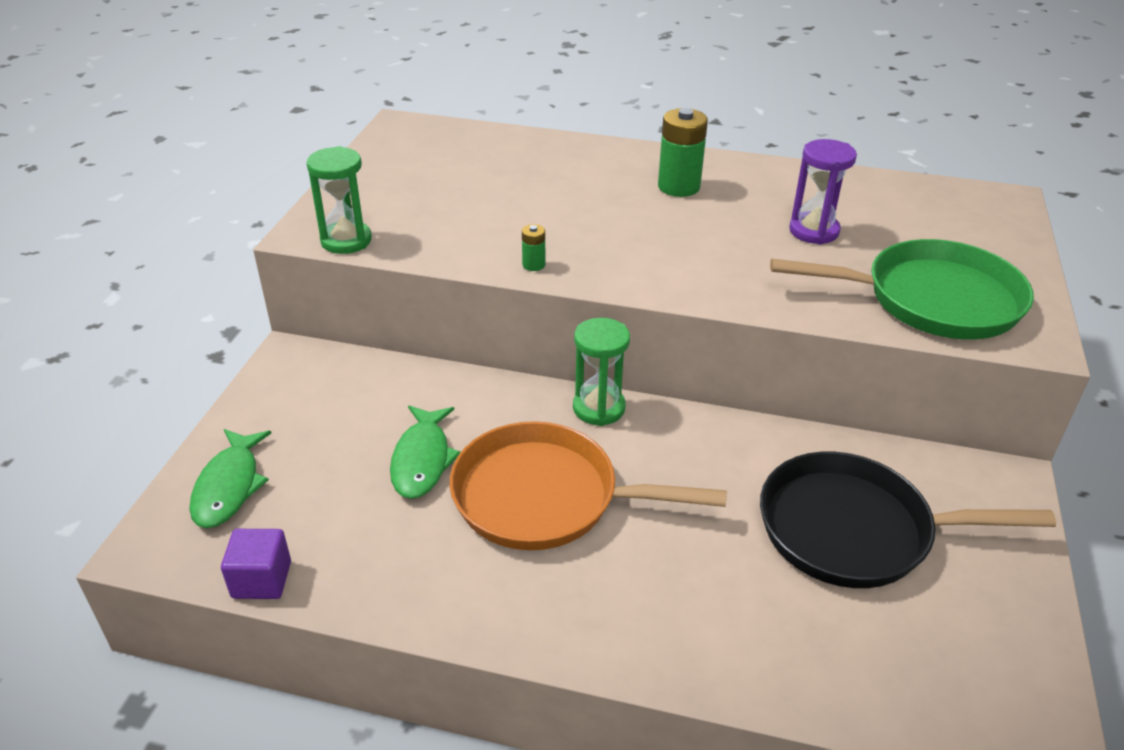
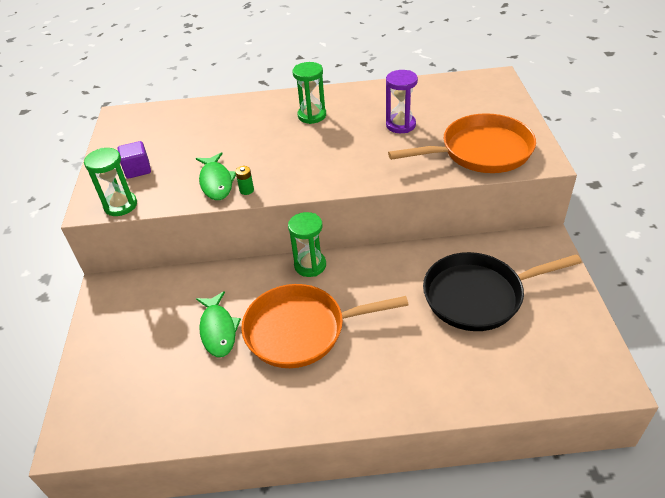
camera: 15 degrees left, 5 degrees up
green fish [189,429,271,528] -> green fish moved to [196,152,236,200]
purple cube [221,529,291,599] -> purple cube moved to [118,141,151,179]
green battery [658,108,708,197] -> green hourglass [293,62,326,124]
green pan [770,239,1034,339] -> orange pan [388,113,536,173]

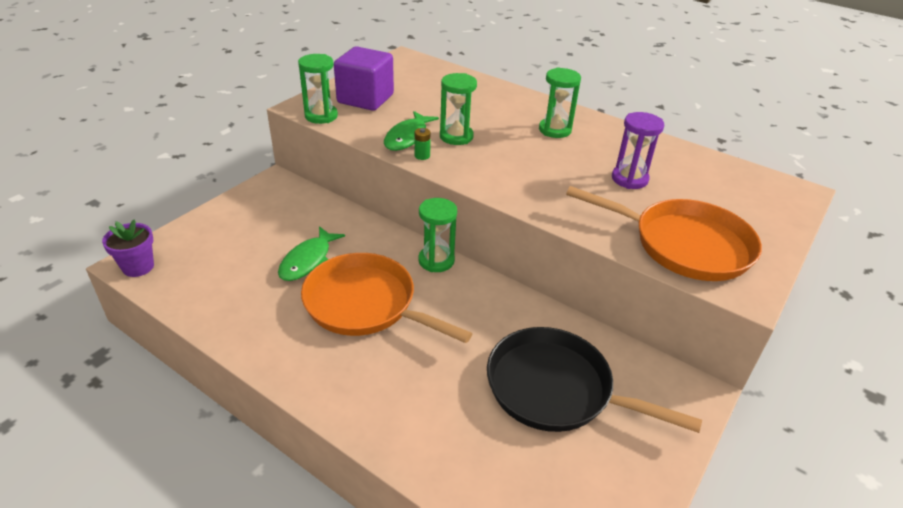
camera: 35 degrees right, 5 degrees down
purple cube [118,141,151,179] -> purple cube [334,46,394,111], size x1.77
none -> purple flower pot [102,219,154,277]
none -> green hourglass [440,73,477,145]

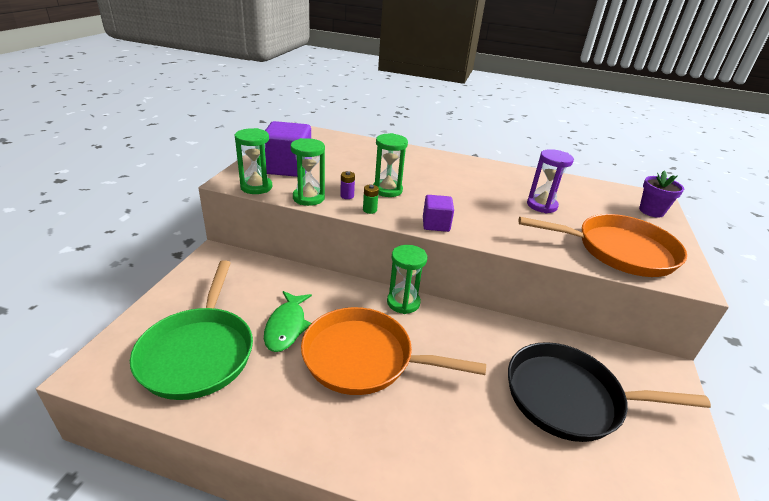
camera: 20 degrees left, 5 degrees down
purple flower pot [102,219,154,277] -> purple flower pot moved to [639,170,684,218]
green fish [384,111,439,151] -> purple battery [340,171,355,199]
green hourglass [539,68,581,138] -> green hourglass moved to [291,138,325,206]
none -> green pan [130,260,253,400]
none -> purple cube [423,195,454,232]

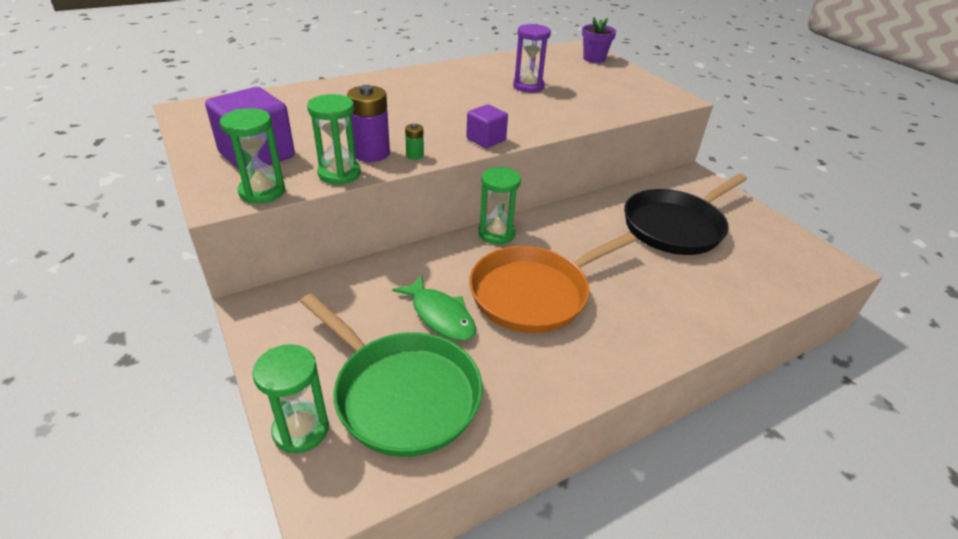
camera: 45 degrees left, 5 degrees up
purple battery [340,171,355,199] -> purple battery [347,85,390,162], size x2.07
green hourglass [373,133,408,197] -> green hourglass moved to [252,344,329,453]
orange pan [519,214,687,277] -> none

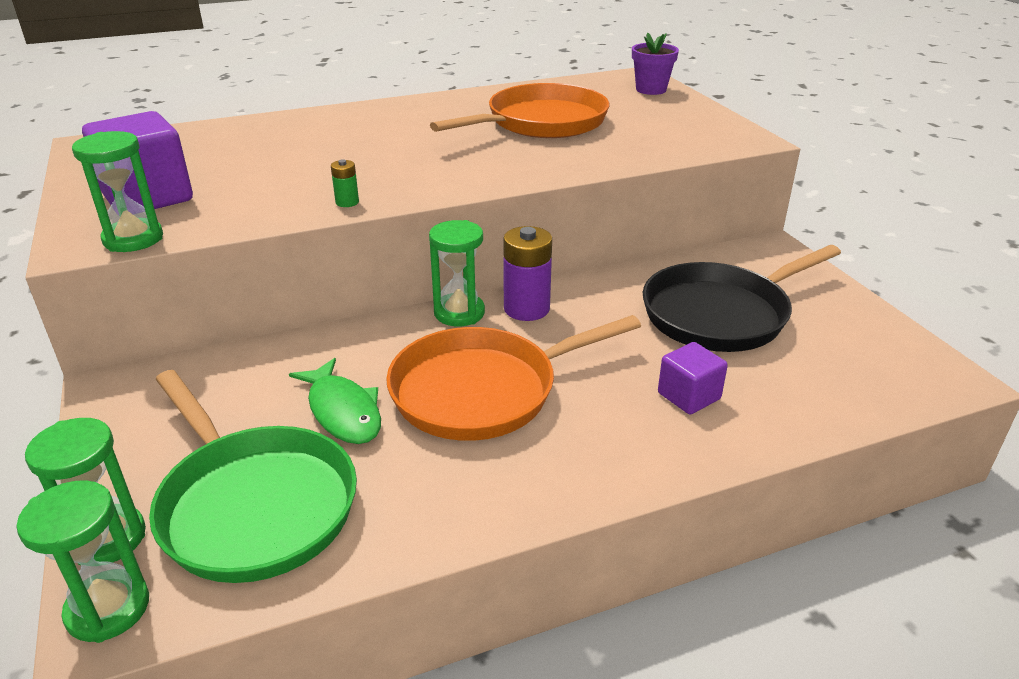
camera: 10 degrees right, 5 degrees down
green hourglass [307,94,361,185] -> green hourglass moved to [16,480,149,643]
purple battery [347,85,390,162] -> purple battery moved to [503,226,552,321]
purple cube [466,104,508,148] -> purple cube moved to [658,342,728,414]
purple hourglass [513,24,551,93] -> orange pan [430,83,609,138]

